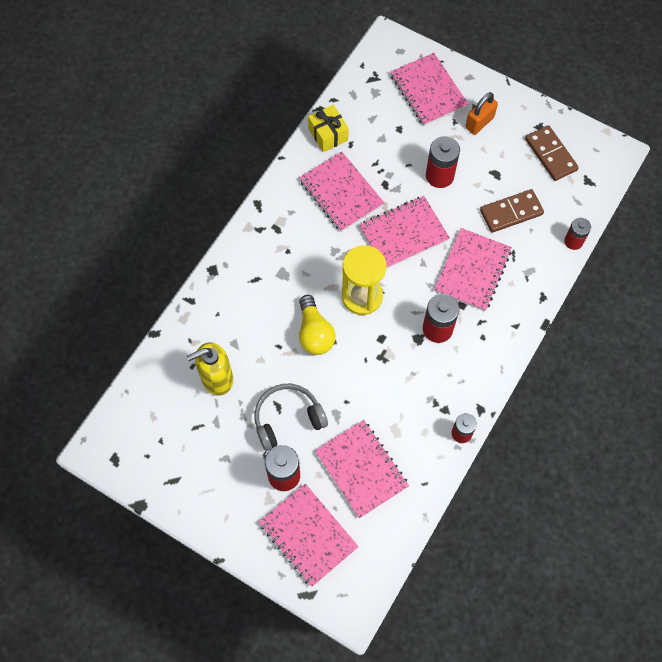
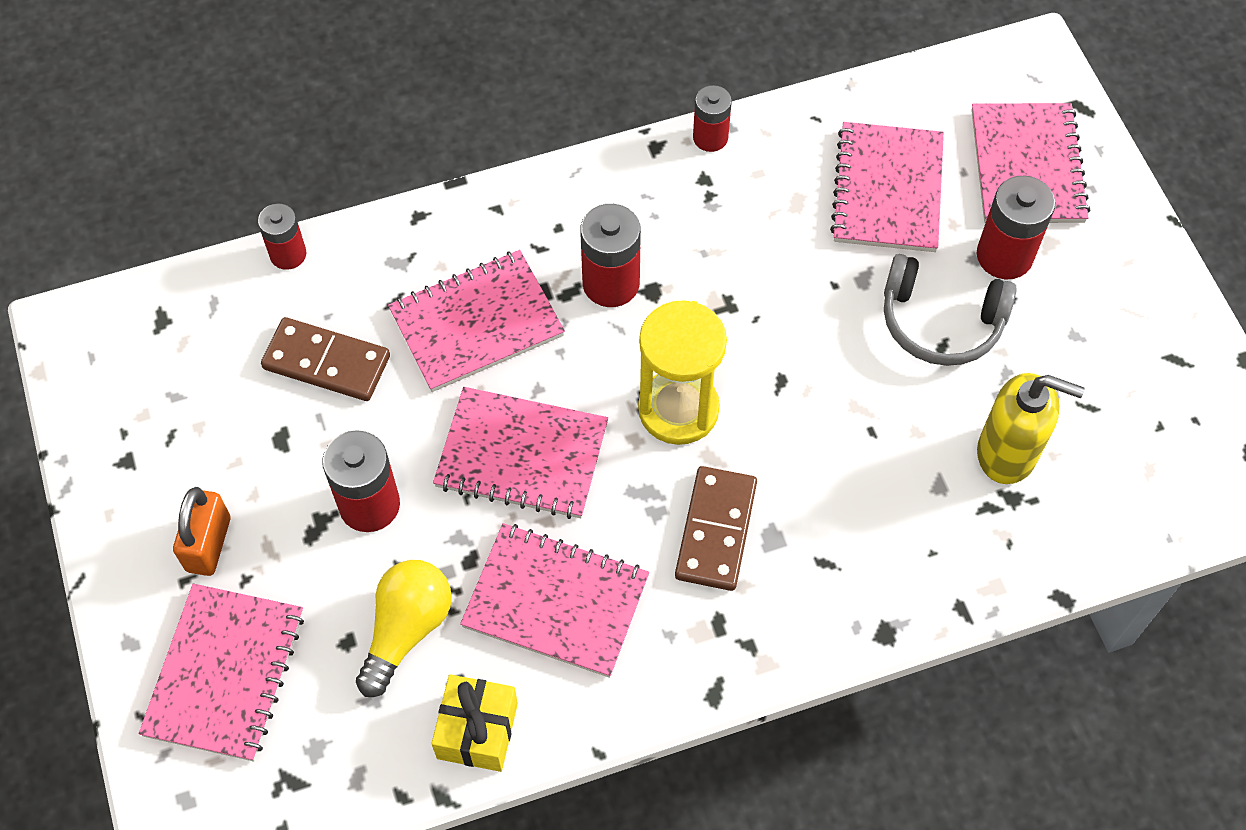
camera: 140 degrees left, 5 degrees down
pink notebook [299,152,384,232] -> pink notebook turned 75 degrees counterclockwise [460,523,649,678]
yellow light bulb [299,295,336,355] -> yellow light bulb moved to [356,560,452,697]
orange padlock [465,92,498,135] -> orange padlock turned 75 degrees counterclockwise [173,487,231,576]
brown domino [525,125,579,181] -> brown domino moved to [675,466,757,591]

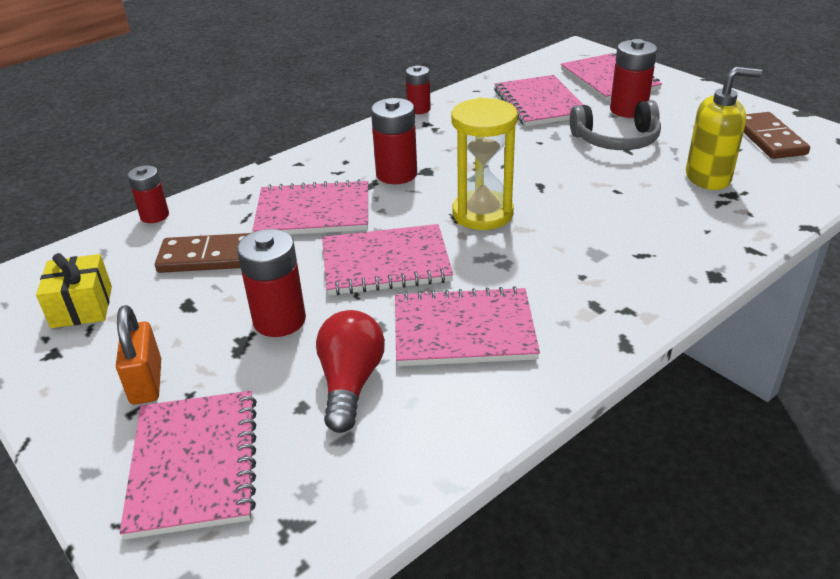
camera: 20 degrees left, 25 degrees down
yellow light bulb [356,560,452,697] -> red light bulb [316,310,385,433]
pink notebook [388,250,565,392] -> pink notebook turned 45 degrees clockwise [252,179,368,235]
yellow gift [431,674,518,772] -> yellow gift moved to [36,253,112,328]
brown domino [675,466,757,591] -> brown domino moved to [743,112,810,159]

